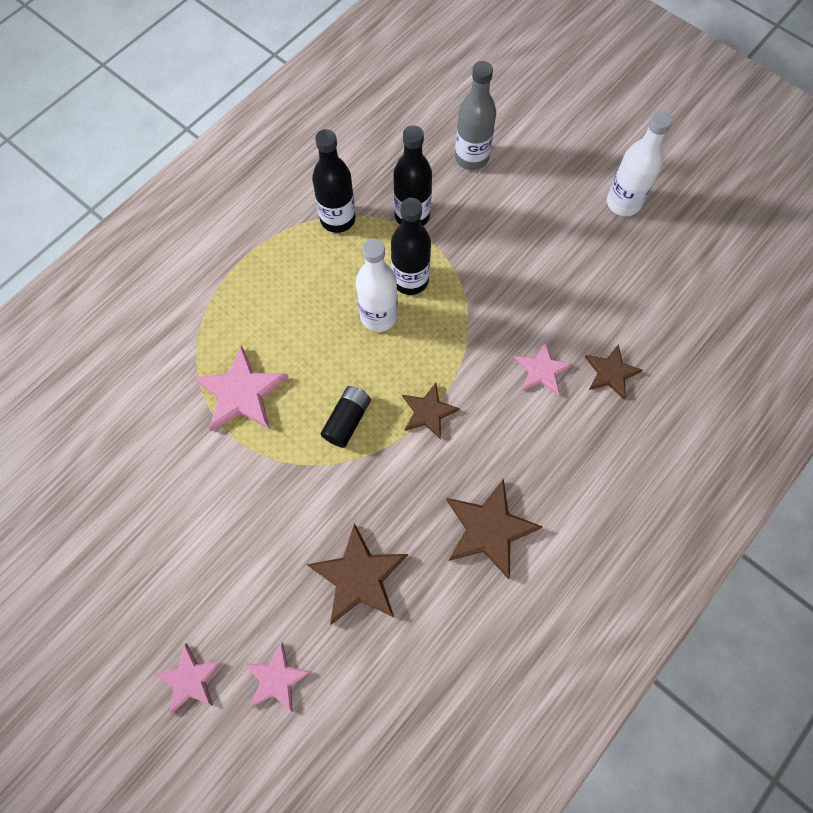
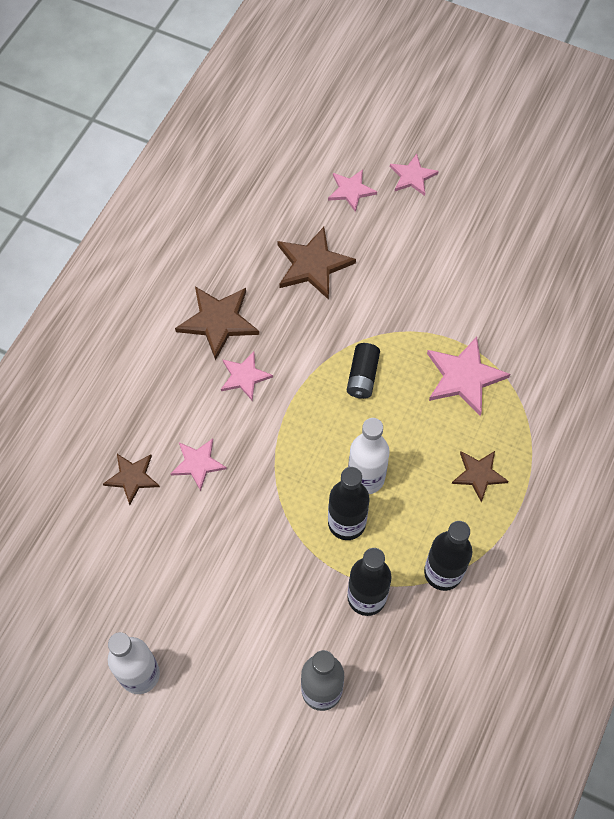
camera: 165 degrees right, 5 degrees down
brown star [402,383,460,439] -> brown star moved to [452,451,509,502]
none -> pink star [221,352,273,401]

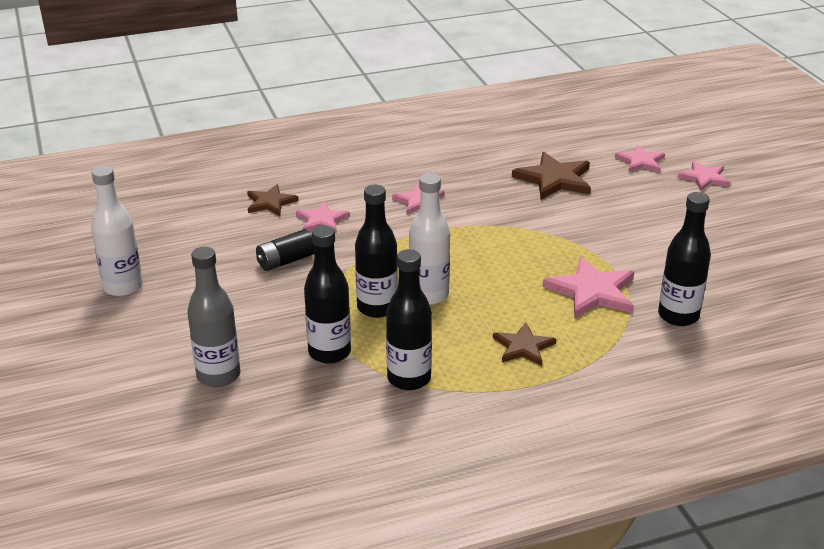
camera: 45 degrees right, 30 degrees down
brown star [175,287,259,361] -> none
black battery [347,343,380,399] -> black battery moved to [256,229,314,271]
none -> black bottle [658,192,711,326]

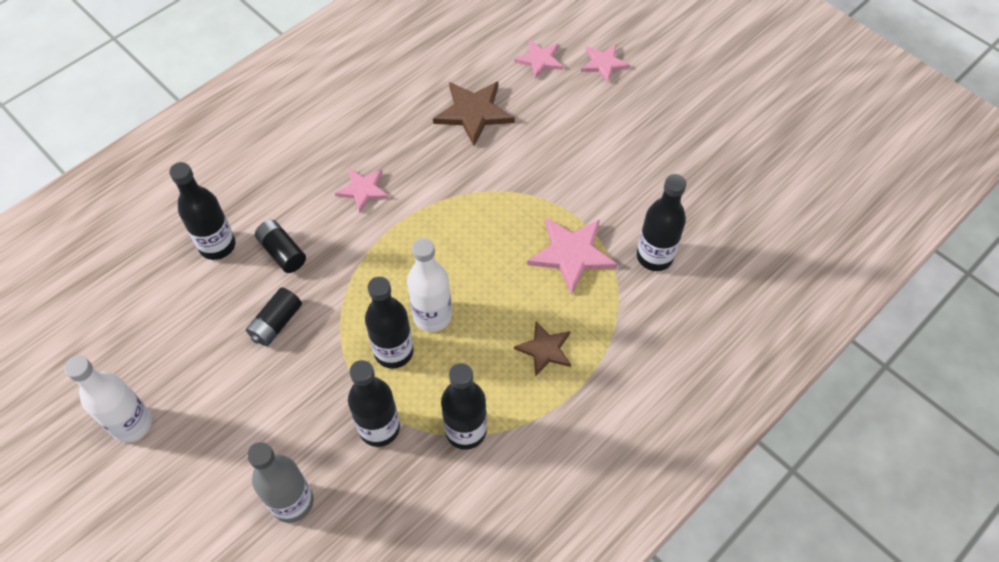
camera: 25 degrees left, 25 degrees up
brown star [247,184,299,216] -> black bottle [169,162,236,260]
pink star [296,201,350,234] -> black battery [255,220,306,273]

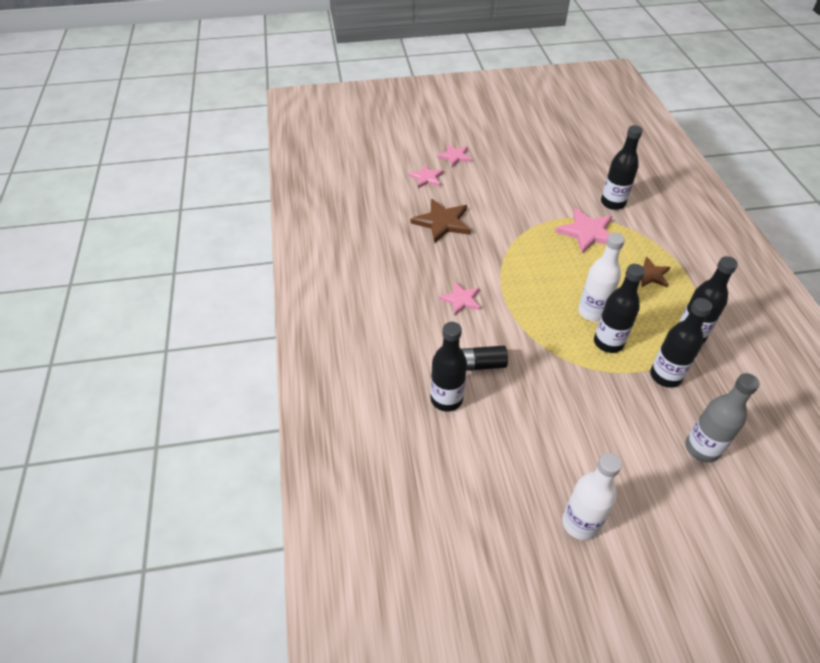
camera: 55 degrees left, 10 degrees down
black battery [246,287,302,346] -> none

